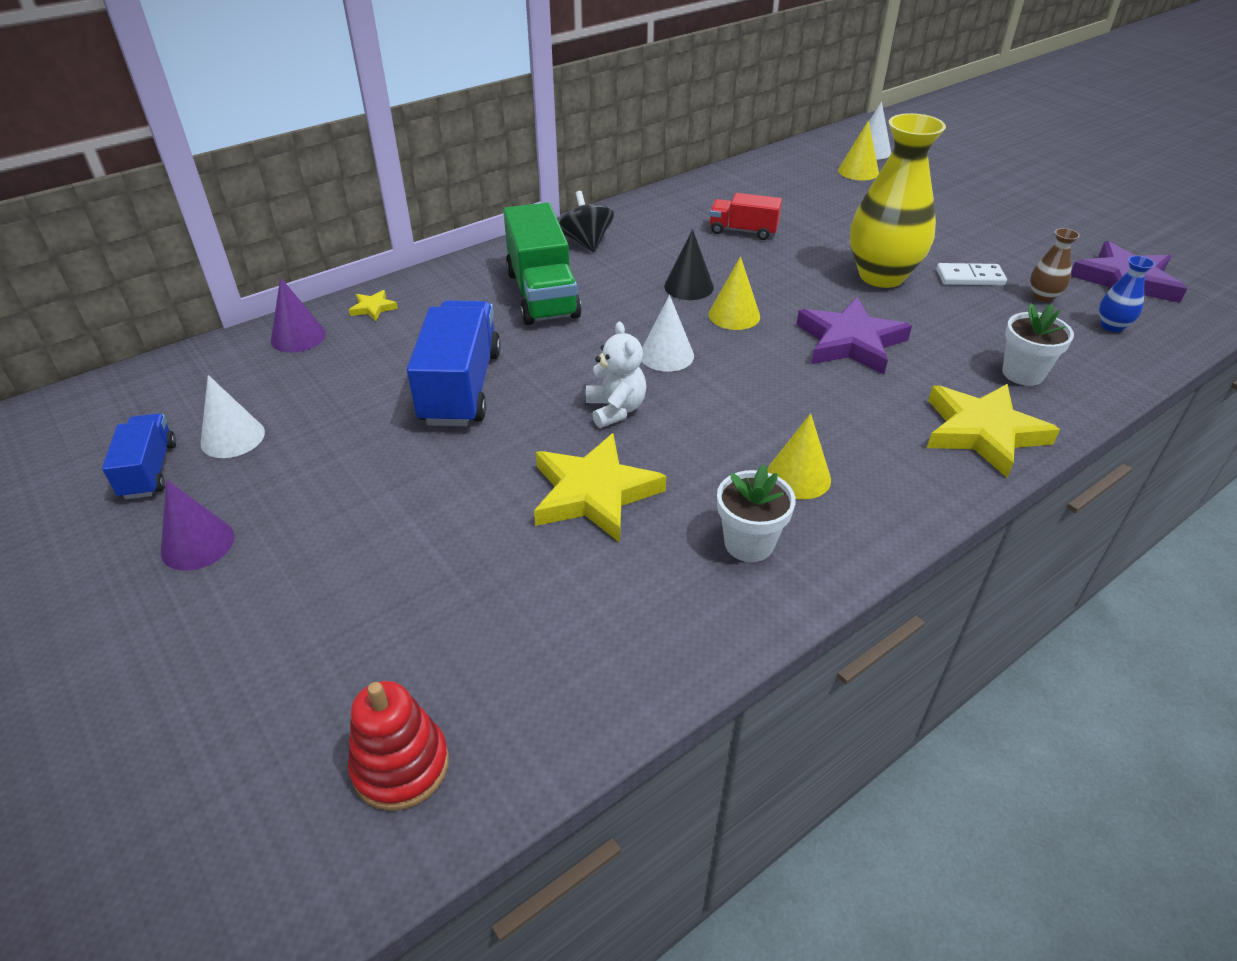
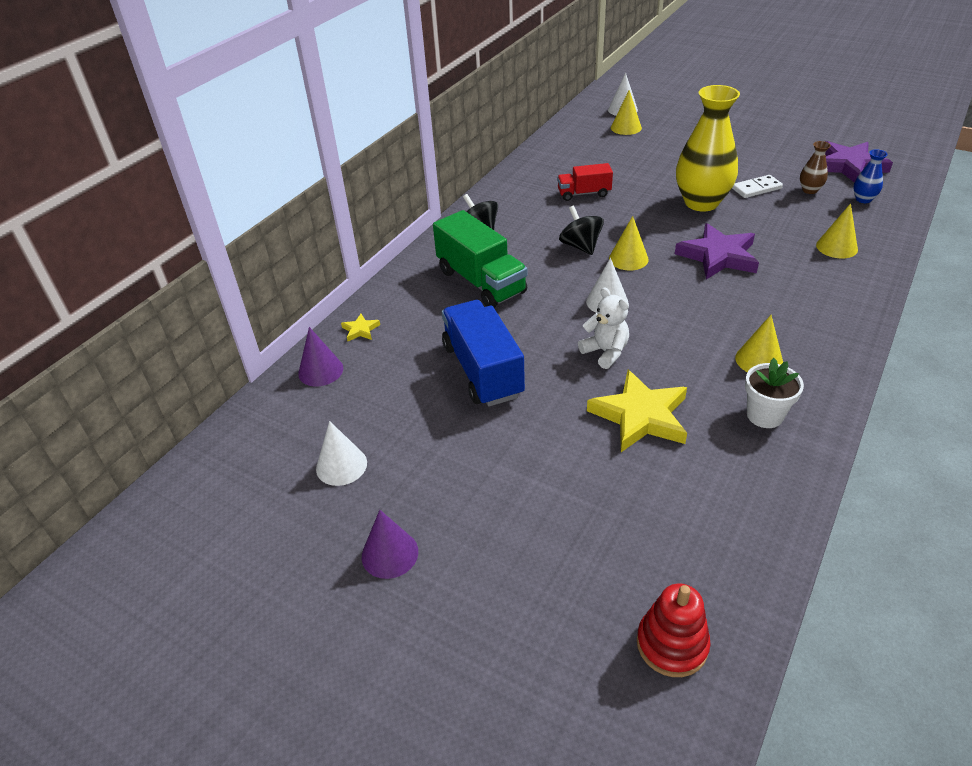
camera: 20 degrees left, 0 degrees up
blue truck [102,413,176,499] -> none
black cone [664,229,714,300] -> black spinning top [559,206,604,255]
yellow star [927,384,1060,478] -> none
white flower pot [1002,303,1074,386] -> yellow cone [816,203,858,259]

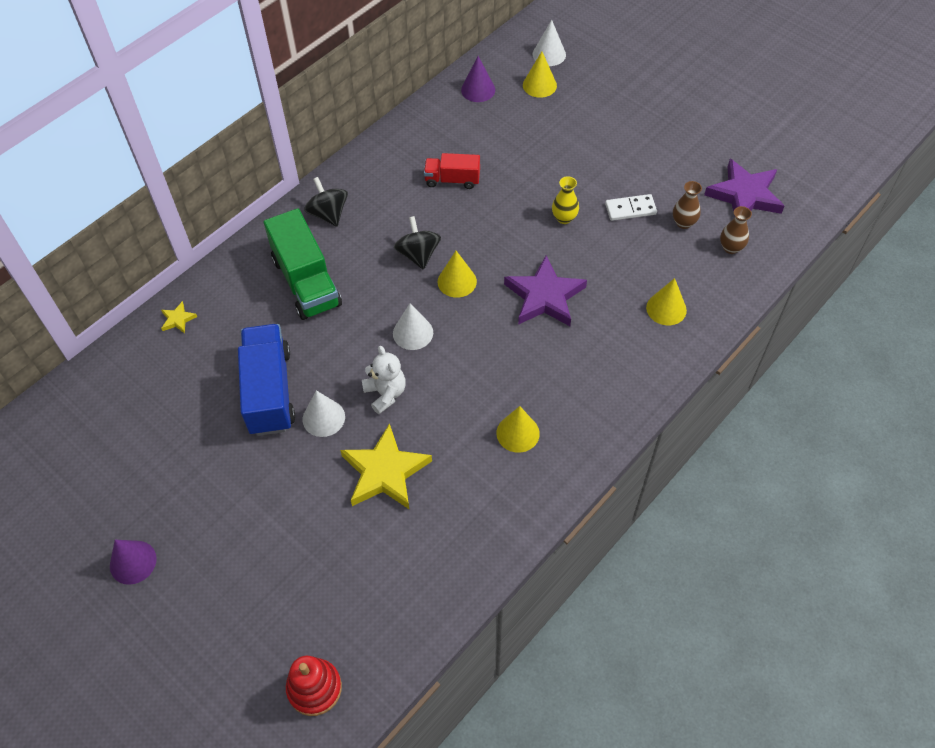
camera: 10 degrees right, 15 degrees up
purple cone [298,327,343,386] -> purple cone moved to [461,56,495,102]
white cone [316,421,367,486] -> white cone moved to [303,390,345,437]
yellow vase [676,85,740,212] -> yellow vase [552,176,579,224], size x0.44
white flower pot [745,358,804,428] -> none
blue vase [853,149,888,203] -> brown vase [720,206,752,254]

